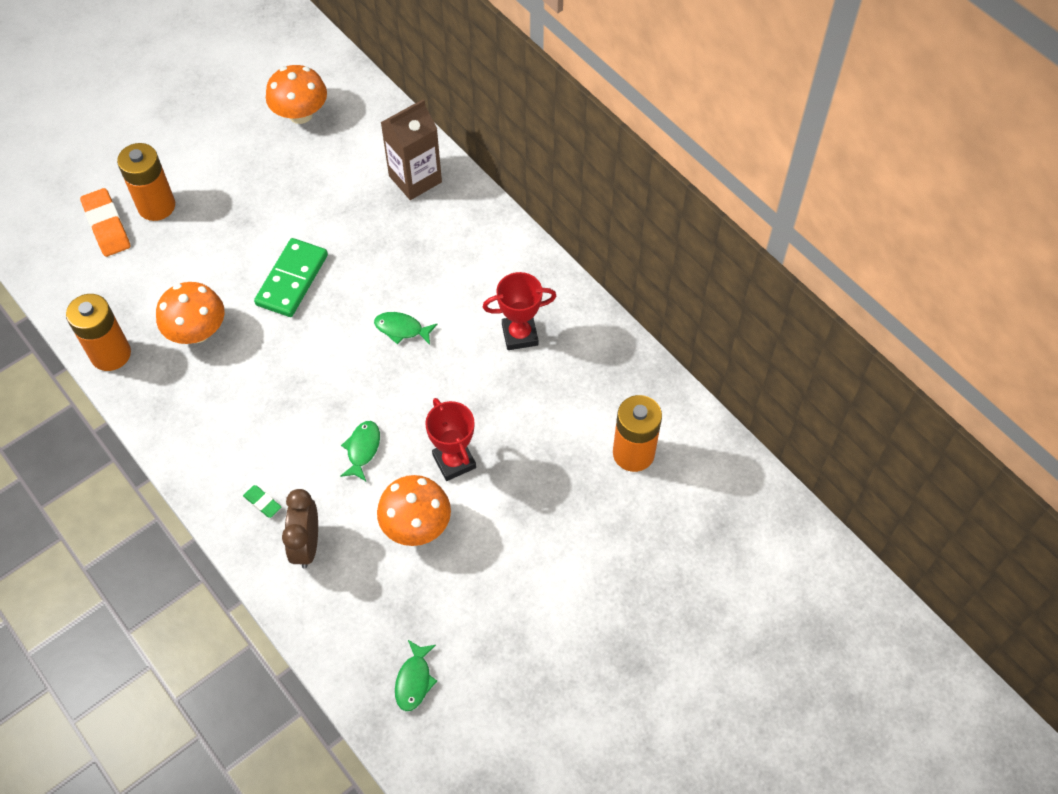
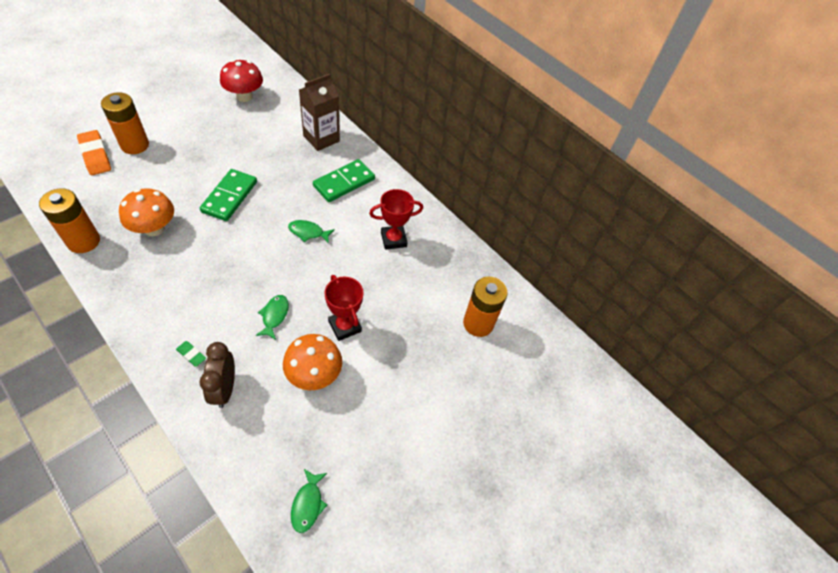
camera: 10 degrees left, 5 degrees down
orange mushroom [266,65,327,124] -> red mushroom [220,59,263,102]
none -> green domino [313,159,375,202]

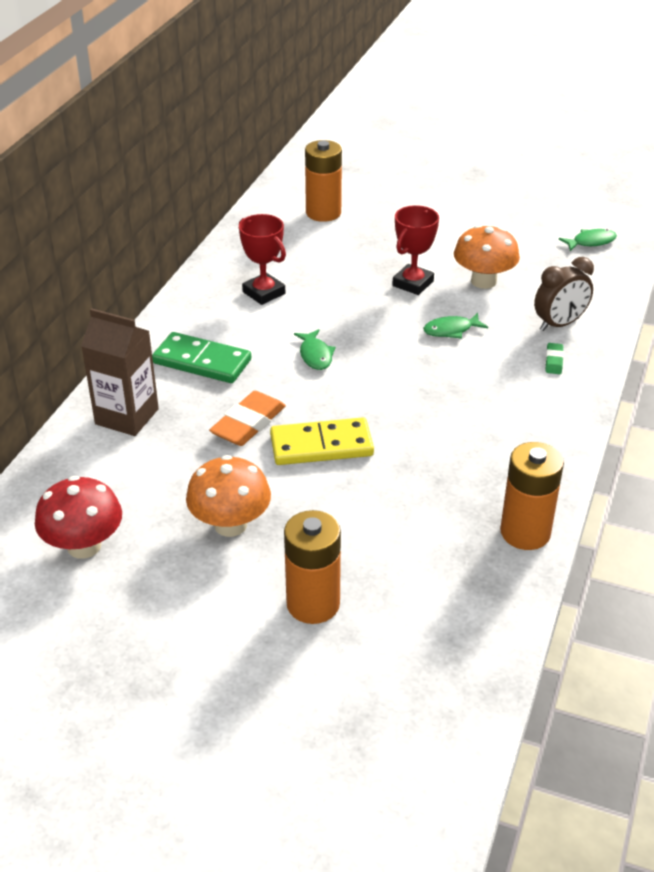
camera: 110 degrees left, 15 degrees down
orange eraser [77,130,111,175] -> orange eraser moved to [209,391,286,446]
orange mushroom [119,188,174,236] -> orange mushroom moved to [186,455,271,537]
green domino [200,169,257,221] -> yellow domino [270,417,374,465]

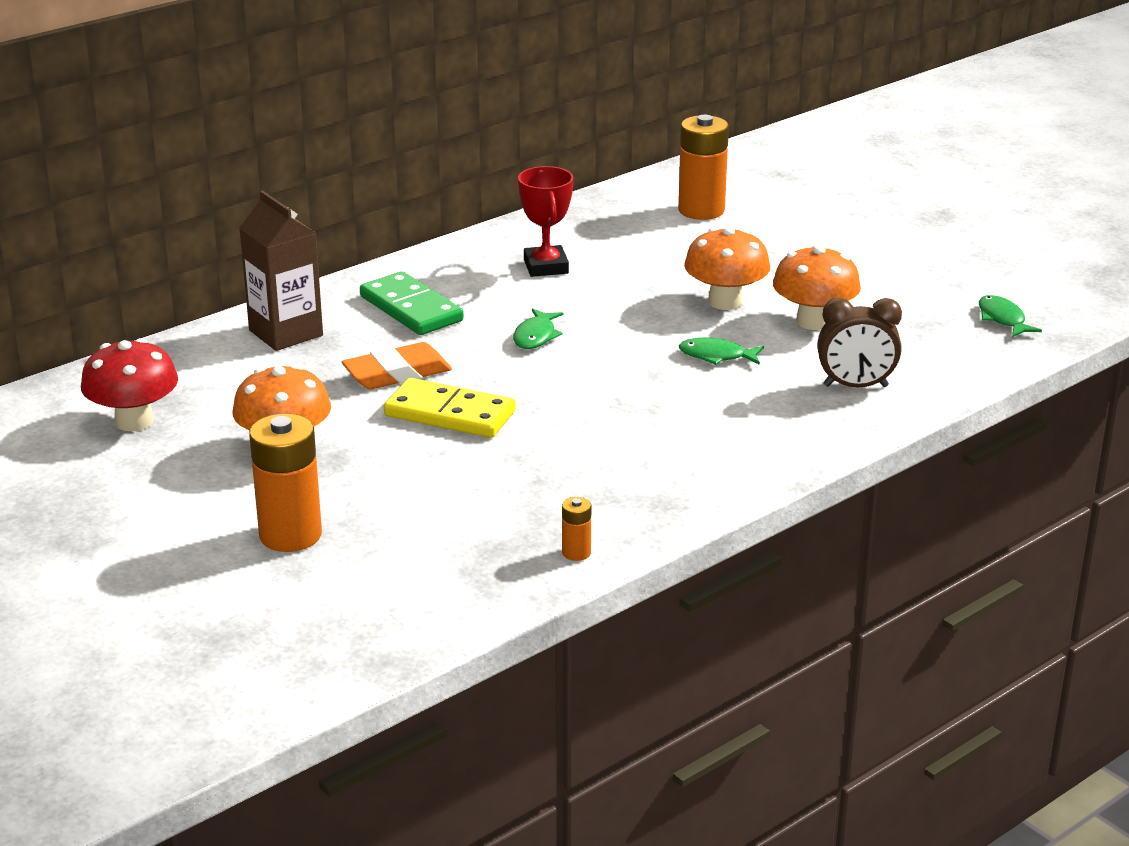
camera: 30 degrees right, 10 degrees down
red trophy [392,205,439,295] -> orange mushroom [684,227,770,310]
orange battery [500,442,564,550] -> orange battery [562,497,591,561], size x0.46
green eraser [545,343,564,374] -> none
green fish [559,229,617,251] -> green fish turned 120 degrees counterclockwise [979,295,1042,337]

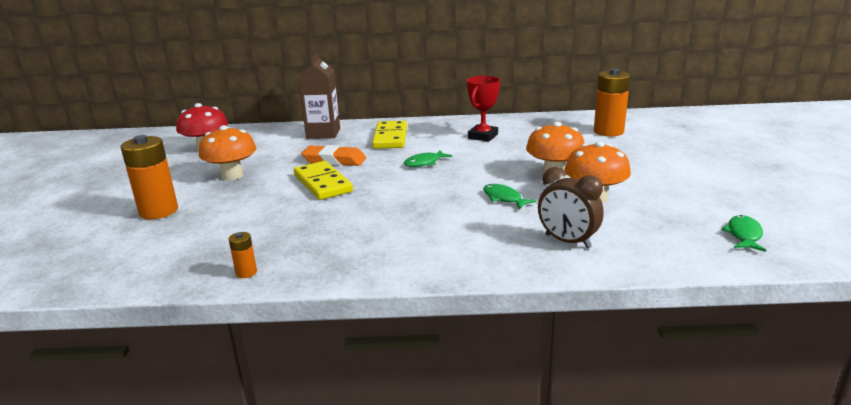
camera: 40 degrees right, 5 degrees down
green domino [360,271,464,335] -> yellow domino [372,121,407,149]

